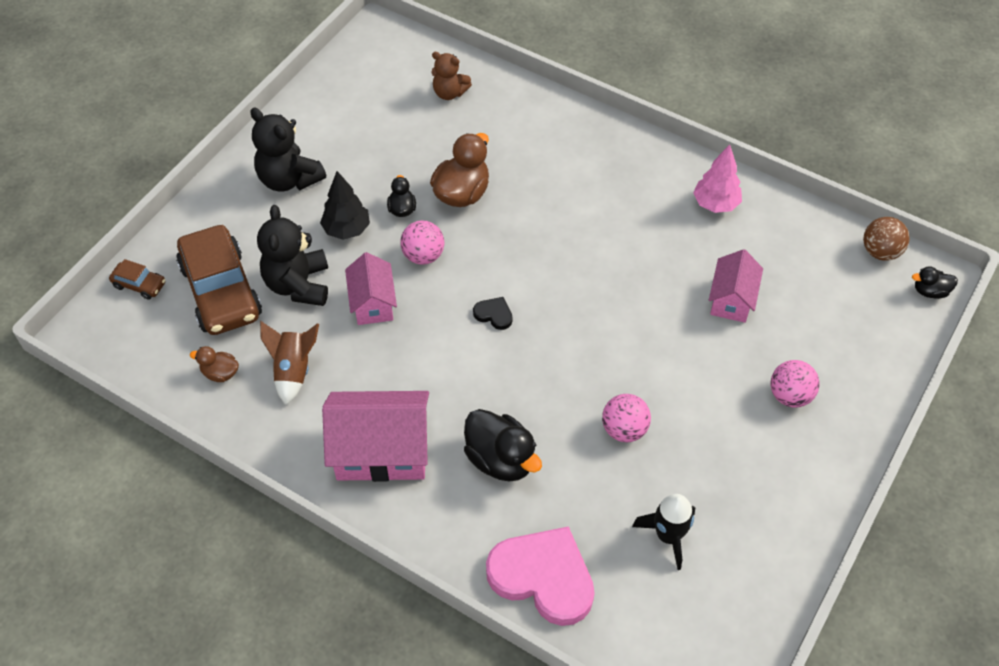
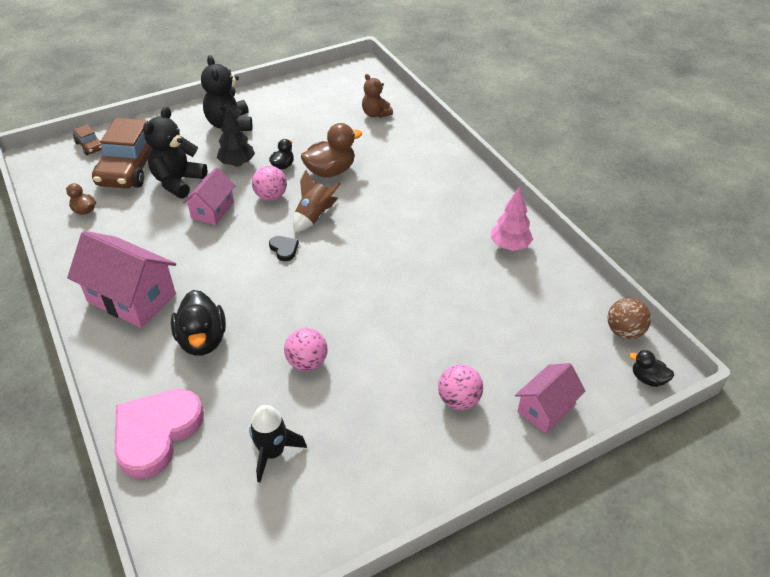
camera: 30 degrees right, 10 degrees down
brown rocket [260,321,319,405] -> brown rocket moved to [293,170,341,232]
pink heart [486,526,595,626] -> pink heart turned 120 degrees counterclockwise [114,389,204,479]
pink house [709,249,763,323] -> pink house moved to [515,363,586,434]

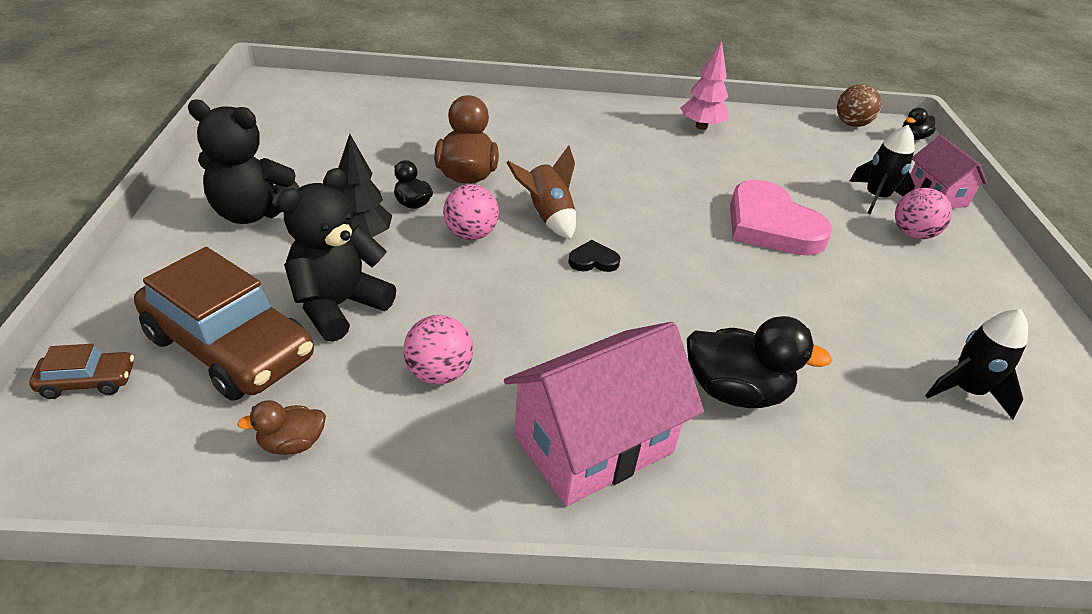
camera: 65 degrees left, 5 degrees down
pink heart [114,389,204,479] -> pink heart moved to [730,180,833,256]
black teddy bear [143,107,207,198] -> black teddy bear turned 75 degrees clockwise [277,168,396,342]
pink house [183,167,236,225] -> none
pink ball [284,328,327,371] -> pink ball moved to [404,315,473,384]
brown teddy bear [362,74,393,118] -> none
none -> black rocket [850,125,915,214]

